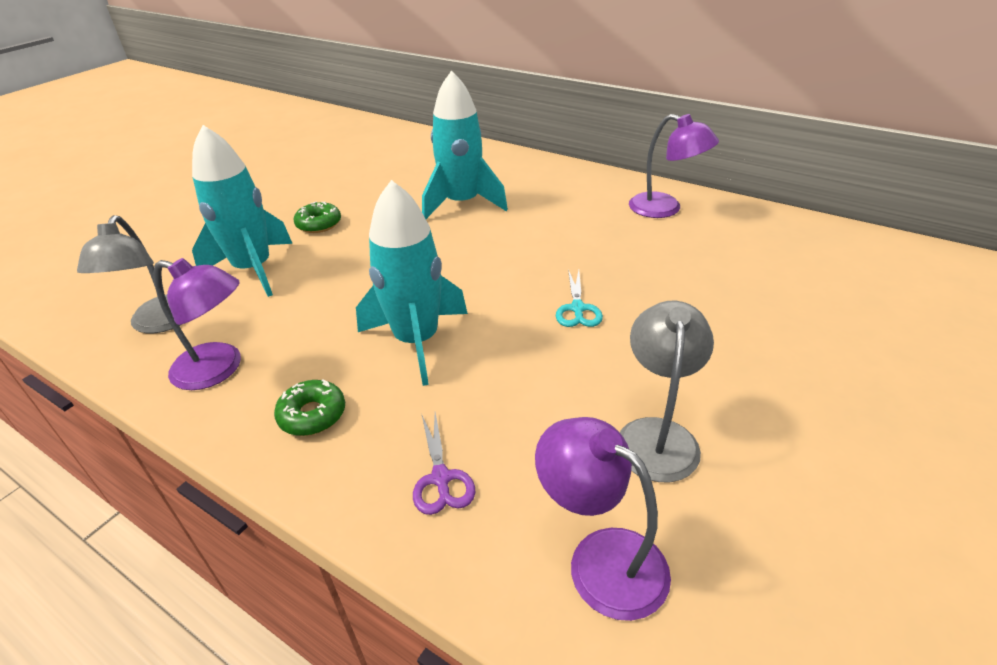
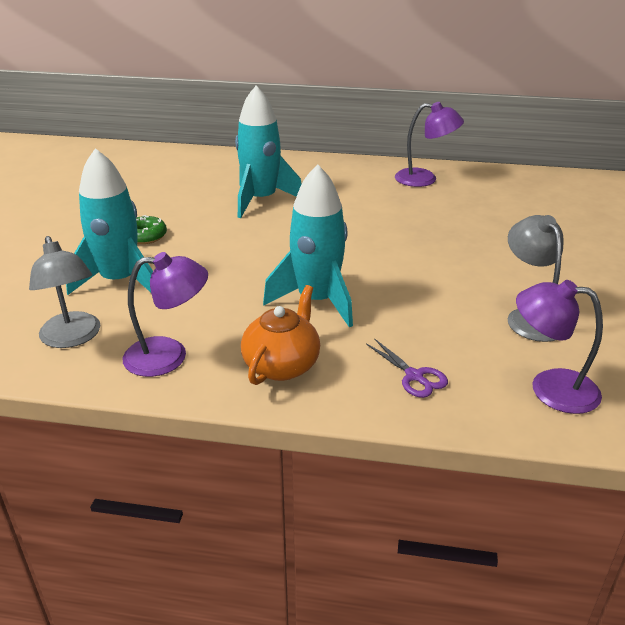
camera: 25 degrees left, 5 degrees down
green donut [274,379,345,436] -> orange teapot [241,285,320,385]
turquoise scissors [556,270,603,327] -> none

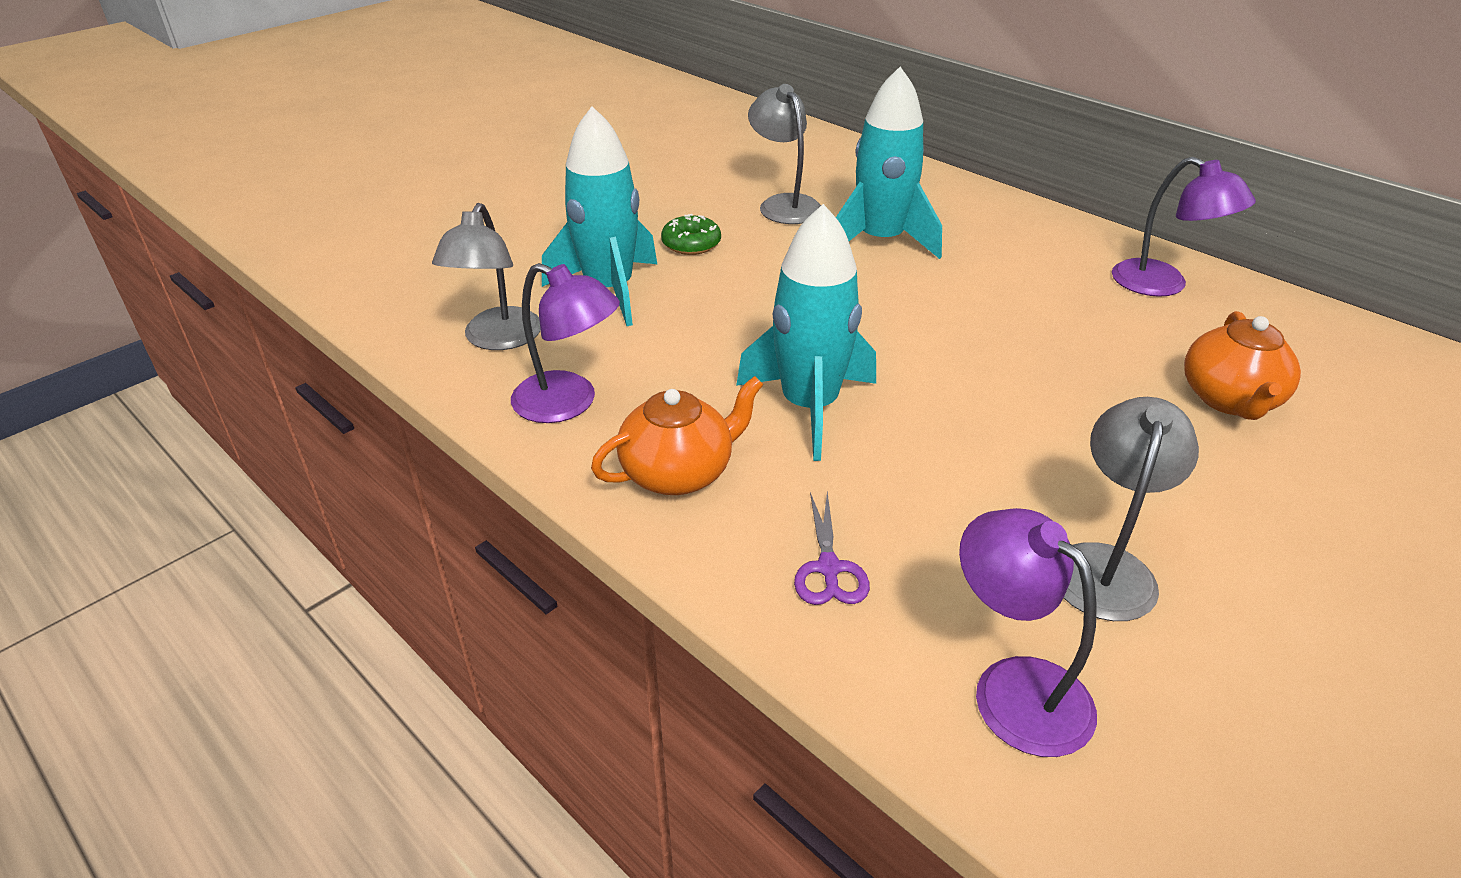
camera: 35 degrees right, 5 degrees up
none -> grey lamp [748,84,821,224]
none -> orange teapot [1184,311,1301,420]

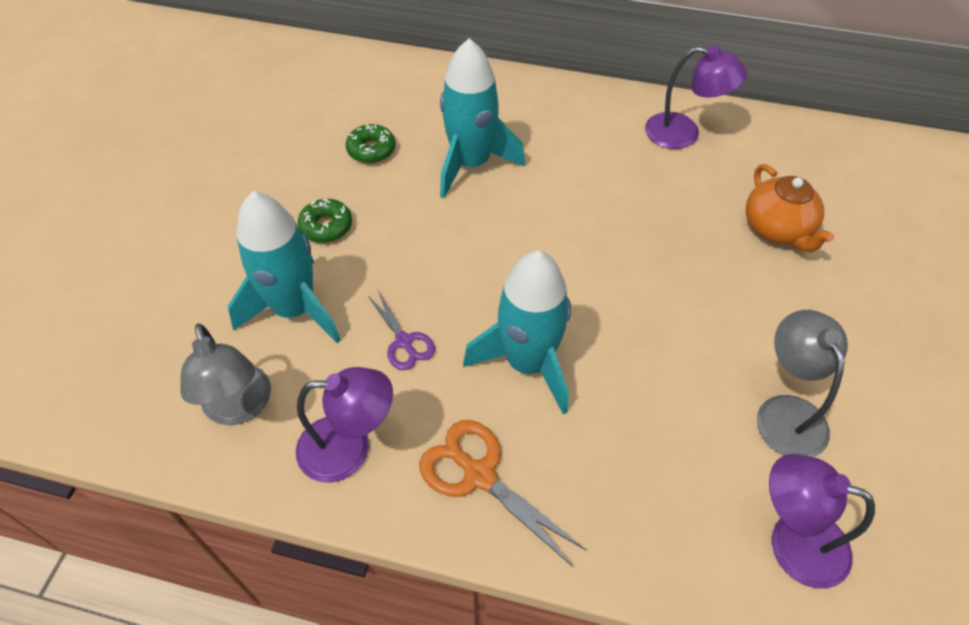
camera: 30 degrees left, 15 degrees up
orange teapot [591,376,764,495] -> orange scissors [420,420,587,567]
grey lamp [748,84,821,224] -> green donut [346,124,395,163]
purple scissors [794,492,870,605] -> purple scissors moved to [368,291,435,370]

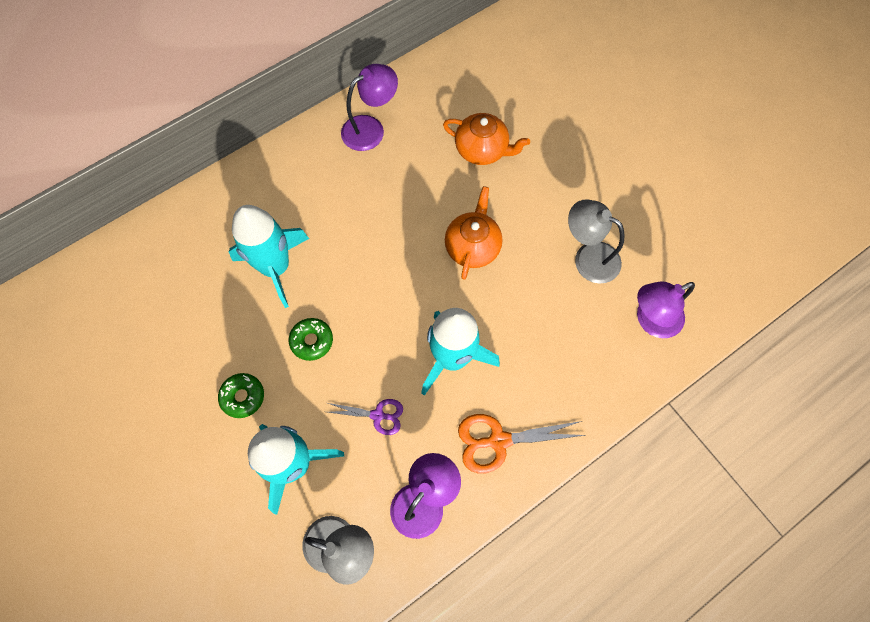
camera: 50 degrees left, 15 degrees up
green donut [346,124,395,163] -> green donut moved to [289,318,333,361]
none -> orange teapot [445,186,502,280]

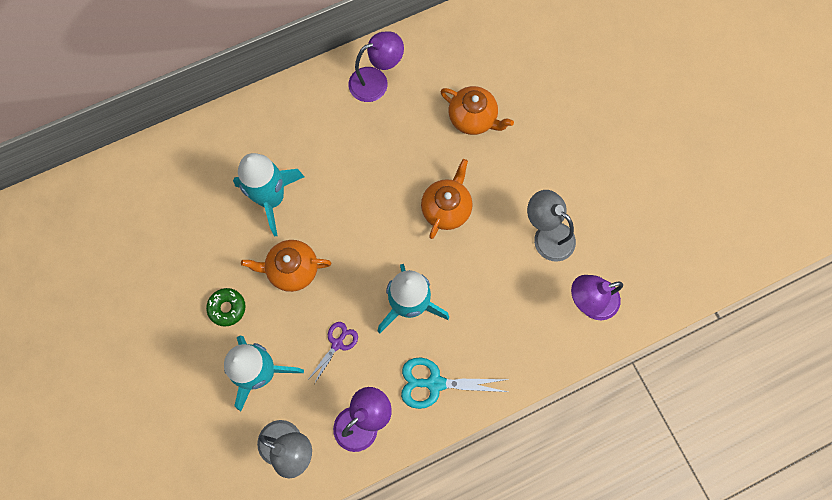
camera: 10 degrees right, 5 degrees up
green donut [289,318,333,361] -> orange teapot [241,240,332,292]
purple scissors [328,399,403,435] -> purple scissors turned 75 degrees counterclockwise [309,322,358,384]
orange scissors [458,414,585,474] -> turquoise scissors [401,357,510,409]

